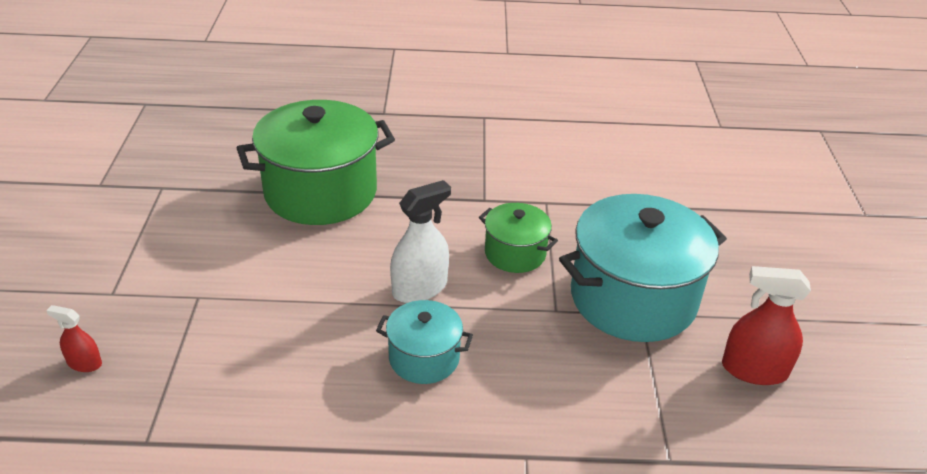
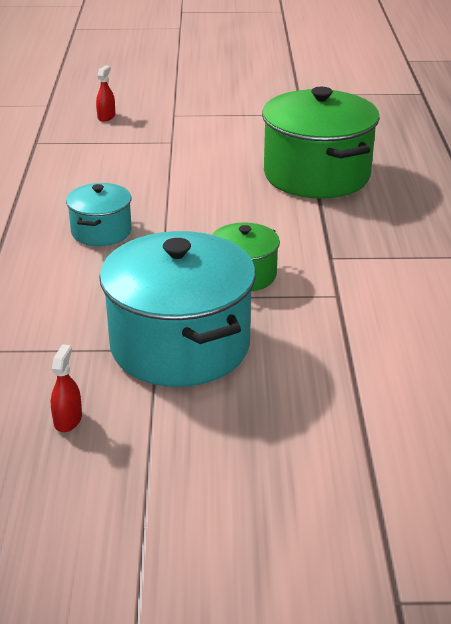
camera: 90 degrees right, 5 degrees down
white spray bottle [390,180,451,303] -> none
red spray bottle [722,266,811,385] -> red spray bottle [51,344,82,432], size x0.55

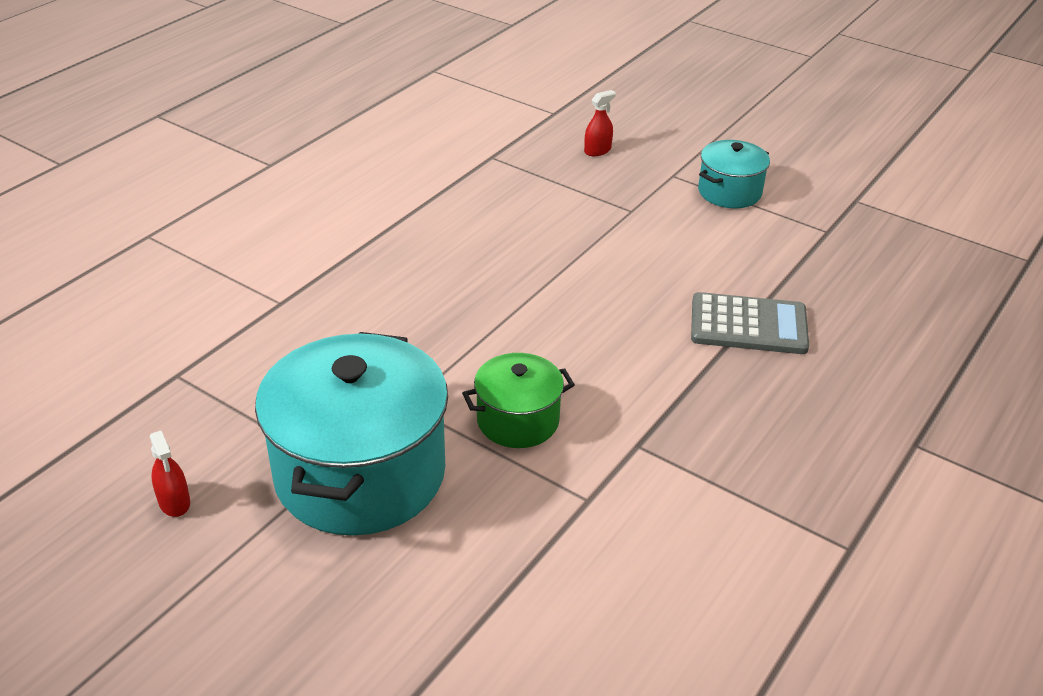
camera: 35 degrees right, 5 degrees up
red spray bottle [51,344,82,432] -> red spray bottle turned 105 degrees clockwise [150,431,190,517]
turquoise pot [66,183,132,246] -> turquoise pot moved to [698,140,770,208]
green pot [262,87,380,199] -> grey calculator [691,292,809,354]

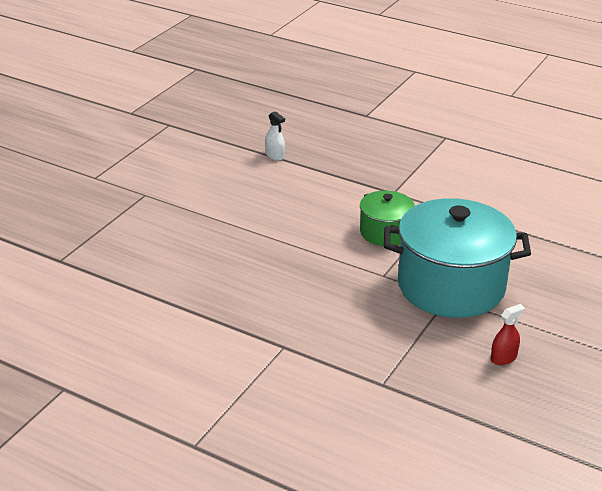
camera: 95 degrees left, 5 degrees down
red spray bottle [584,90,616,156] -> none
grey calculator [691,292,809,354] -> white spray bottle [265,111,285,160]
turquoise pot [698,140,770,208] -> none

